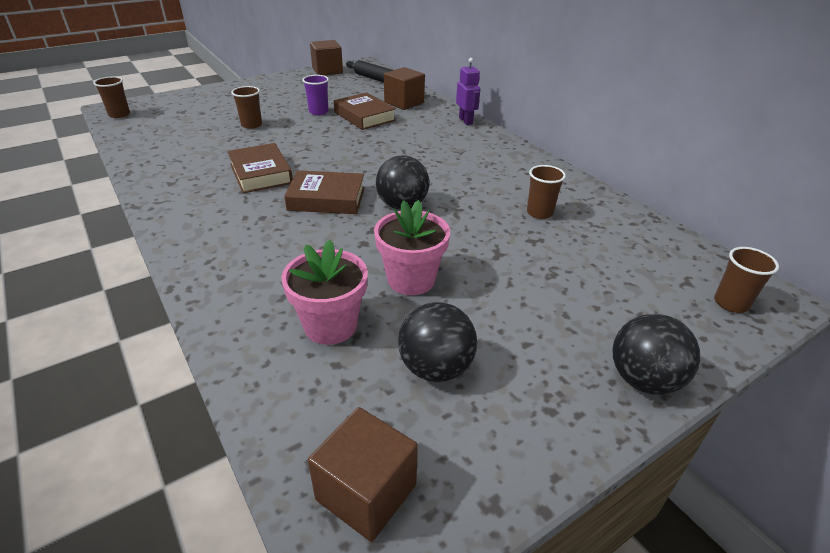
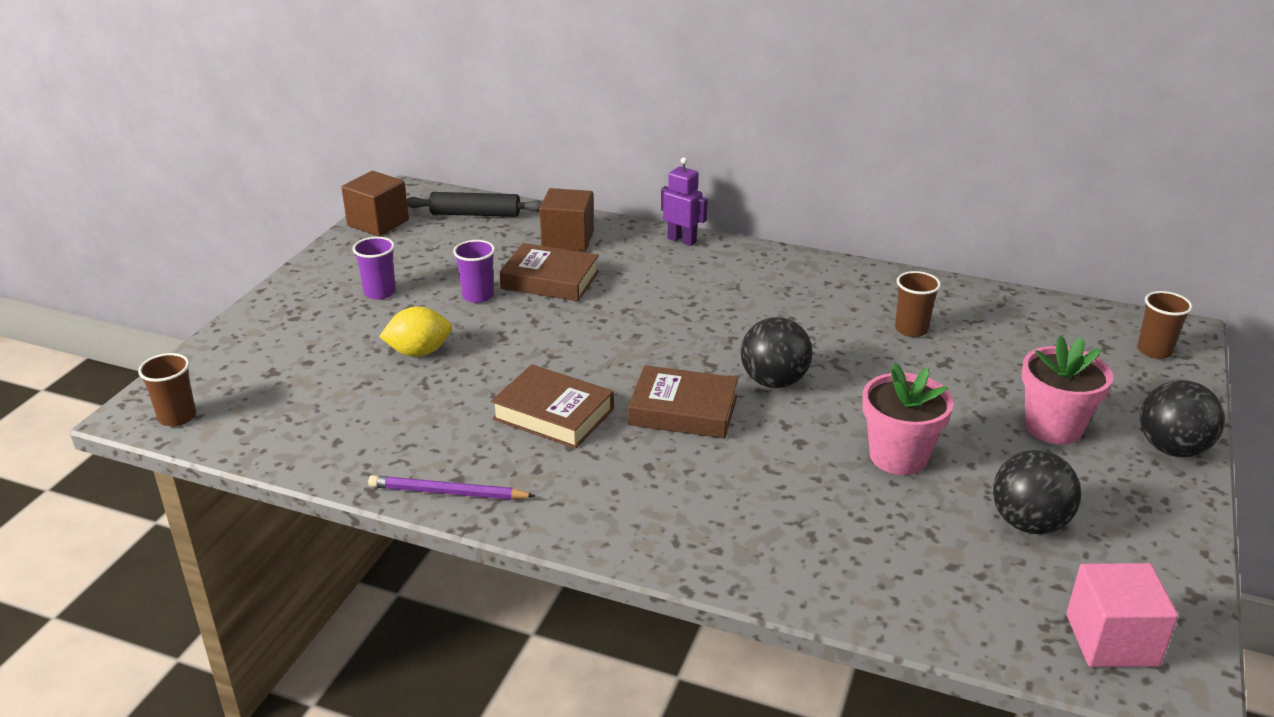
camera: 35 degrees left, 5 degrees down
brown cup [231,86,262,129] -> yellow lemon [379,306,452,357]
pink flower pot [281,240,368,345] -> pink flower pot moved to [1022,335,1113,445]
brown book [284,170,365,214] -> brown book turned 45 degrees clockwise [628,365,738,439]
brown cube [308,407,418,542] -> pink cube [1066,563,1178,667]
none -> purple cup [353,237,396,300]
none -> purple pencil [368,475,535,500]

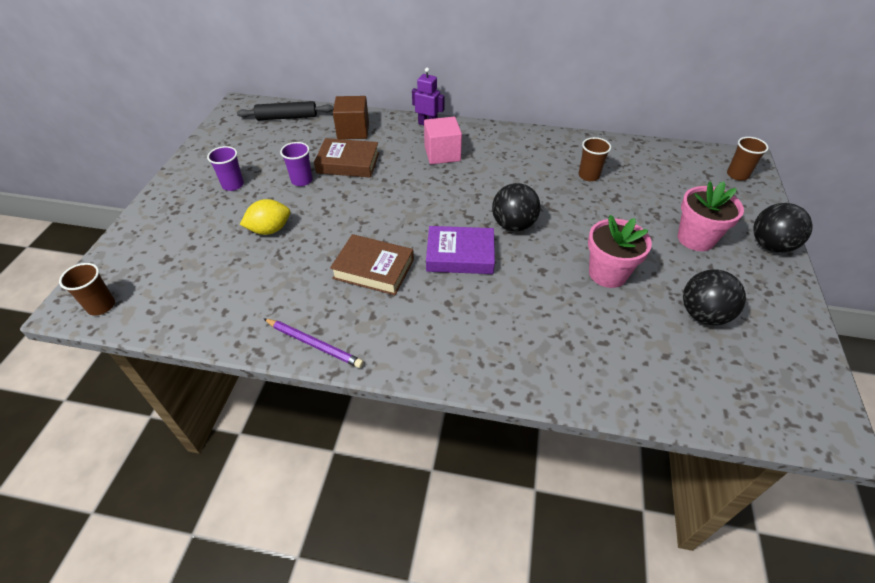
camera: 10 degrees left, 15 degrees up
brown cube [341,171,409,237] -> none
purple pencil [368,475,535,500] -> purple pencil turned 150 degrees counterclockwise [263,318,364,368]
brown book [628,365,738,439] -> purple book [426,226,495,274]
pink cube [1066,563,1178,667] -> pink cube moved to [424,117,462,164]

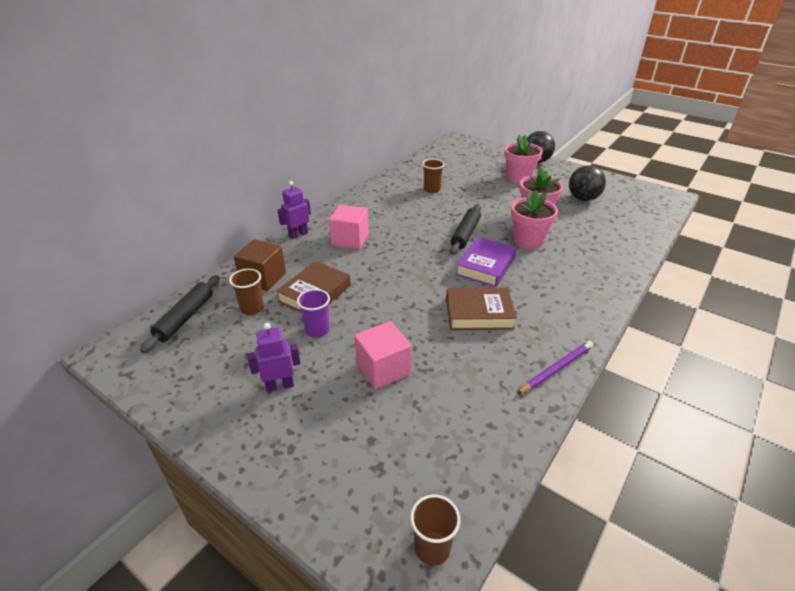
camera: 65 degrees left, 10 degrees down
purple cup [207,146,244,191] -> purple robot [247,323,301,392]
yellow lemon [240,199,290,235] -> pink cube [355,321,412,389]
brown book [330,234,414,295] -> brown book turned 45 degrees clockwise [446,288,517,330]
black ball [492,183,541,231] -> black rolling pin [450,204,481,255]
brown cup [727,137,768,181] -> brown cup moved to [229,269,264,315]
none -> pink flower pot [511,190,558,249]

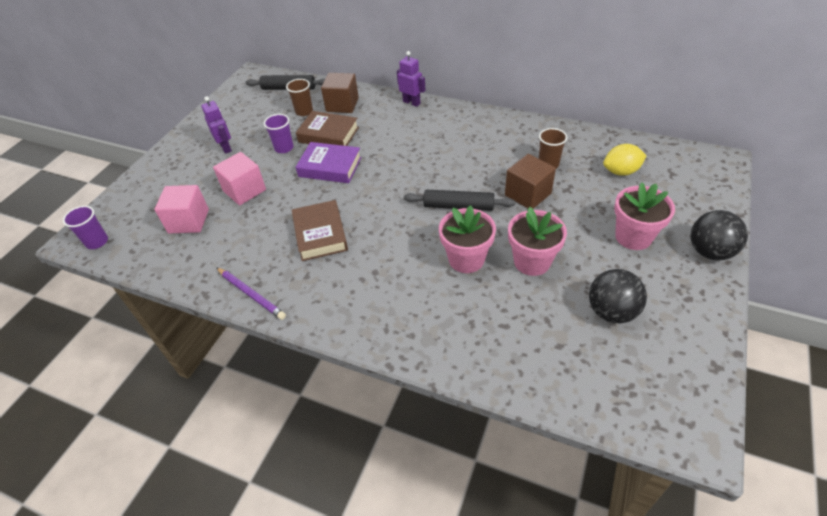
camera: 80 degrees right, 10 degrees up
pink cube [329,205,369,249] -> pink cube moved to [154,185,209,234]
brown cup [410,495,460,566] -> purple cup [63,206,108,249]
purple book [456,237,516,287] -> purple book moved to [296,142,362,183]
none -> brown cube [505,154,556,209]
none -> yellow lemon [603,144,647,176]

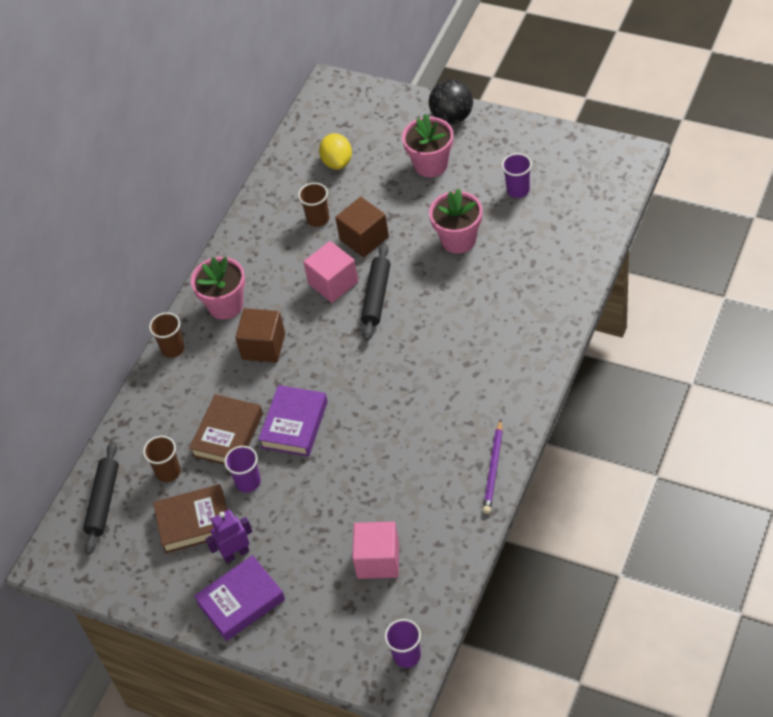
camera: 85 degrees left, 5 degrees up
pink cube [213,152,266,205] -> pink cube moved to [303,241,358,303]
purple pencil [216,267,286,320] -> purple pencil turned 150 degrees clockwise [483,419,503,514]
brown book [292,200,348,261] -> brown book moved to [153,484,227,553]
brown cube [321,73,359,113] -> brown cube moved to [235,308,285,363]
purple robot [397,51,425,107] -> brown cup [149,312,185,358]
pink flower pot [439,205,496,273] -> pink flower pot moved to [191,257,245,320]
black ball [589,269,647,323] -> purple cup [502,153,532,198]
none -> purple book [194,555,285,641]

